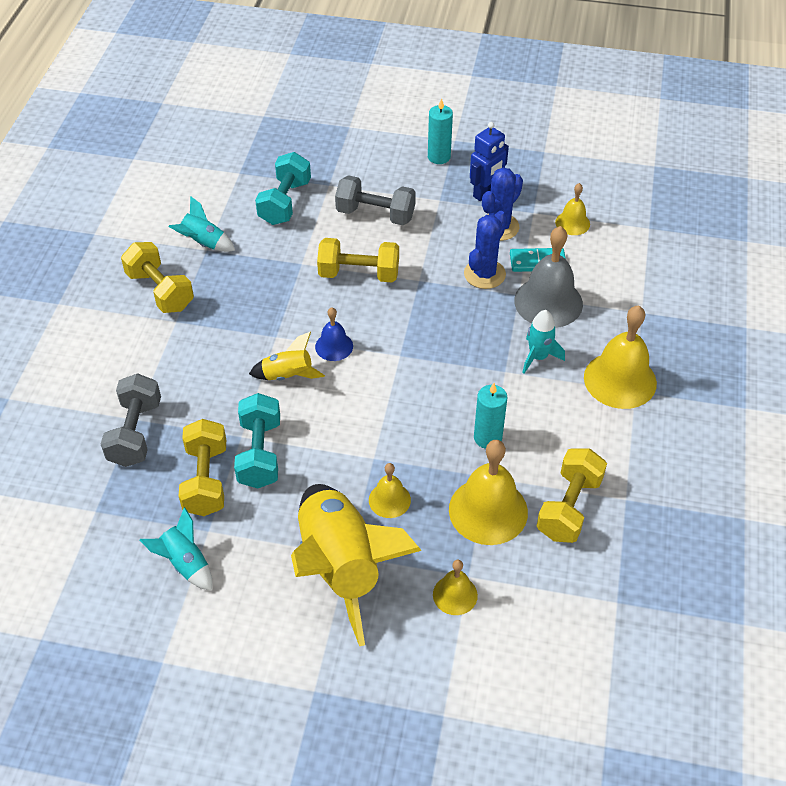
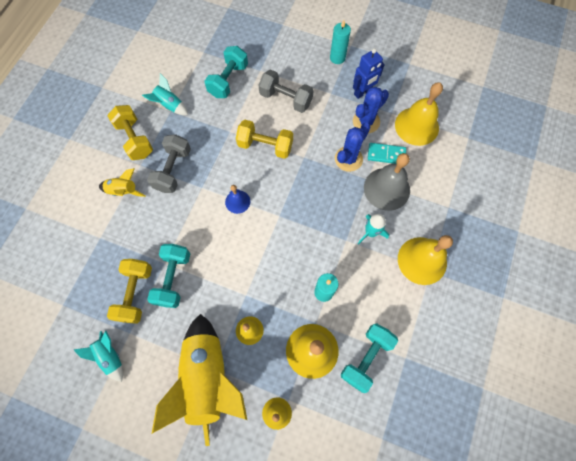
camera: 10 degrees right, 20 degrees up
grey dumbbell [101,373,161,467] -> grey dumbbell moved to [147,134,191,193]
yellow rocket [249,332,325,380] -> yellow rocket moved to [99,168,146,197]
yellow dumbbell [537,448,607,543] -> turquoise dumbbell [341,323,398,393]
yellow bell [555,183,590,235] -> yellow bell [395,82,443,146], size x1.86

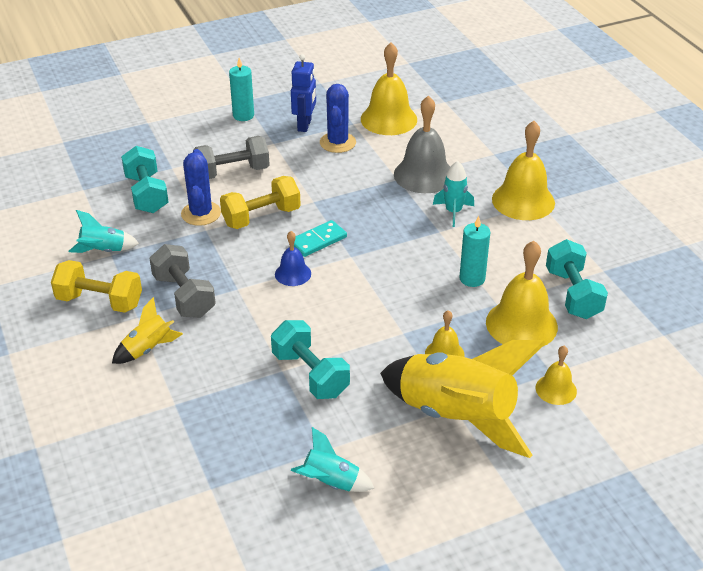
camera: 45 degrees left, 30 degrees down
yellow dumbbell [107,259,152,324] -> none
blue cactus [335,123,370,172] -> blue cactus moved to [181,149,221,226]
turquoise domino [368,143,406,164] -> turquoise domino moved to [294,220,347,257]

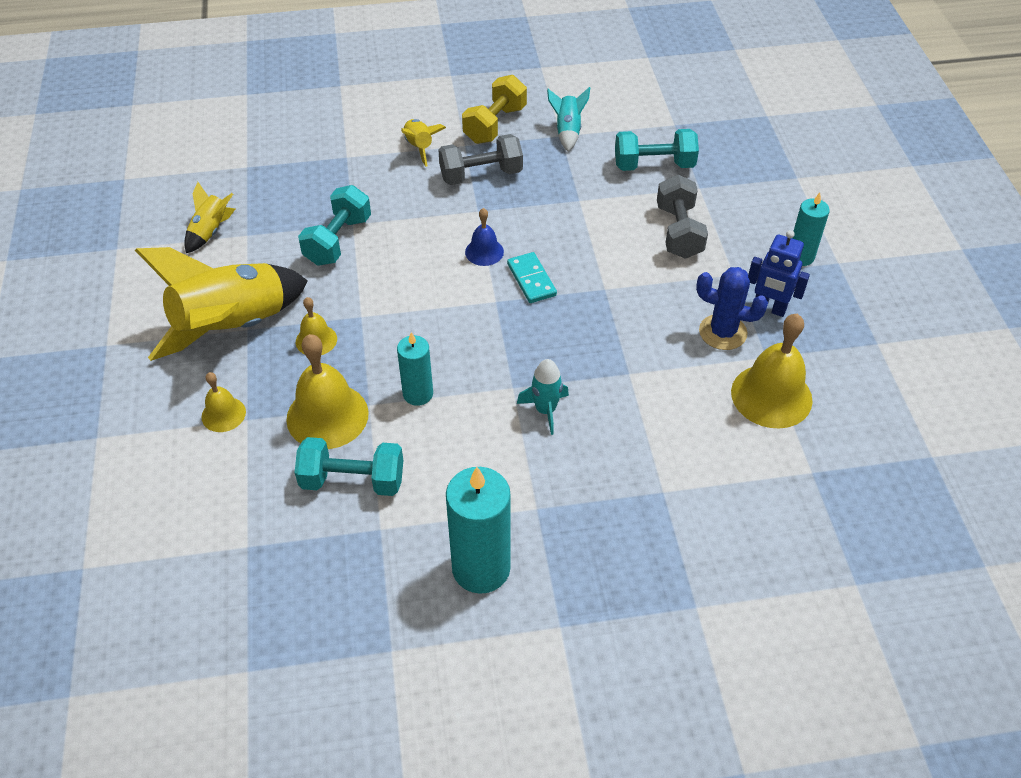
camera: 105 degrees right, 10 degrees up
blue cactus [181,149,221,226] -> none
yellow dumbbell [220,176,301,229] -> none
turquoise dumbbell [271,320,350,399] -> turquoise dumbbell turned 45 degrees counterclockwise [298,185,371,266]
turquoise rocket [291,427,374,492] -> yellow rocket [184,182,235,253]
grey bell [394,95,450,193] -> none
yellow bell [492,121,555,220] -> none
none -> turquoise candle [446,467,511,594]

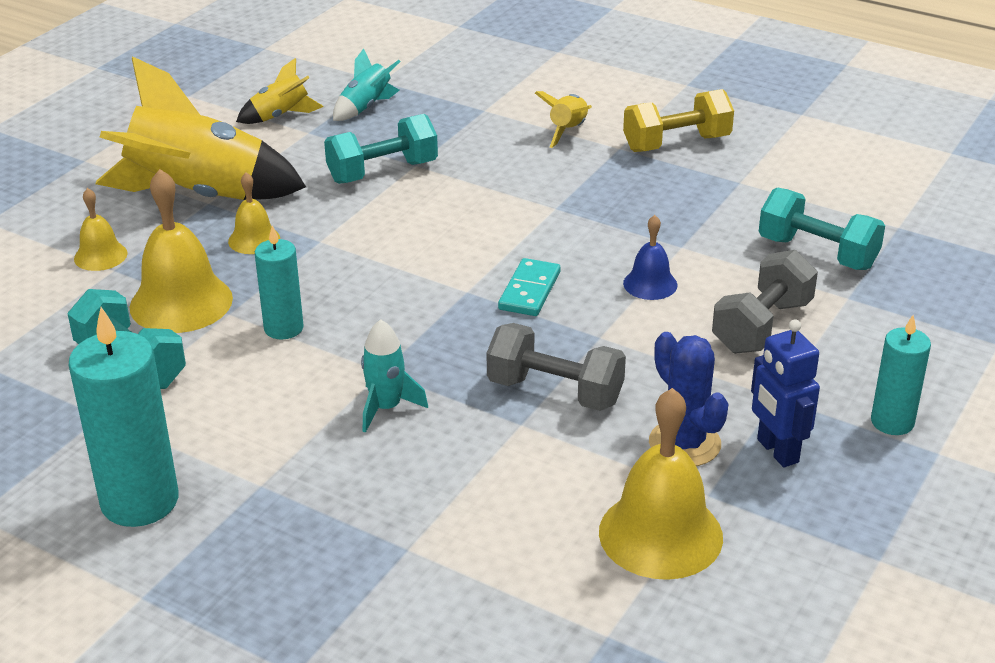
camera: 40 degrees right, 15 degrees down
grey dumbbell [438,134,523,185] -> grey dumbbell moved to [487,323,626,411]
blue bell [465,208,504,266] -> blue bell moved to [623,215,678,300]
turquoise rocket [547,87,590,152] -> turquoise rocket moved to [333,48,401,121]

